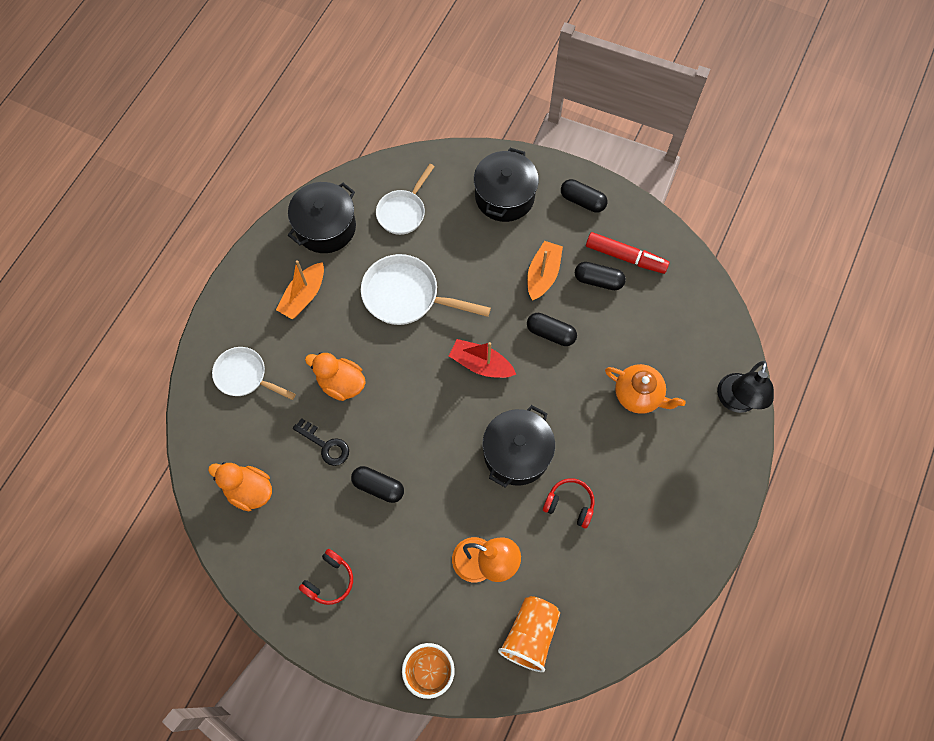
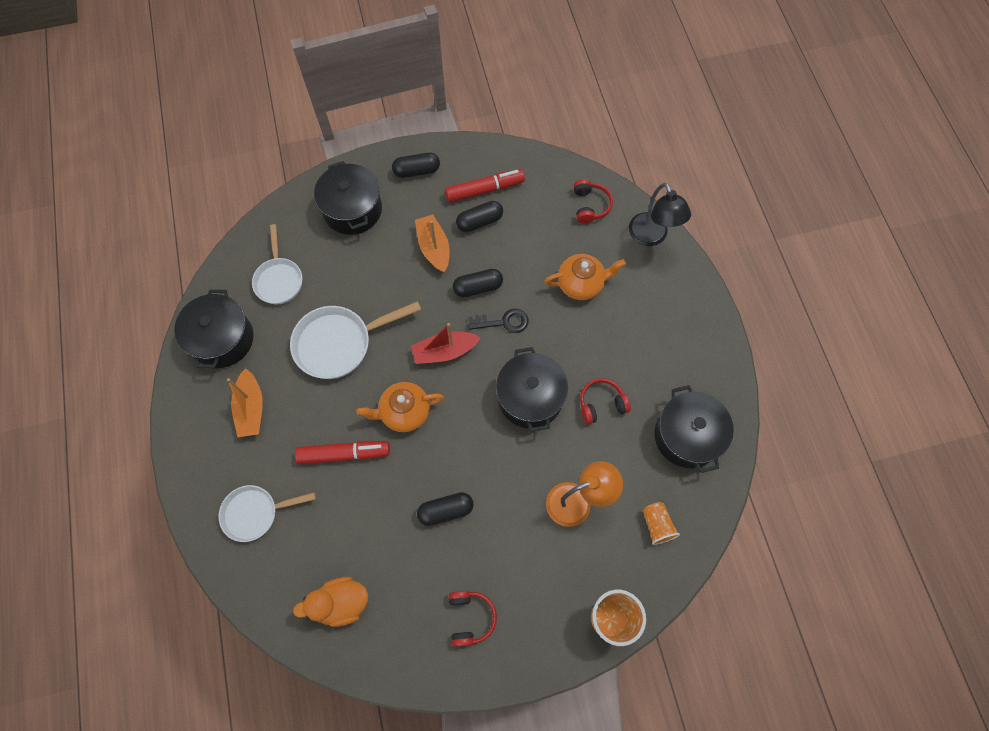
camera: 40 degrees left, 0 degrees up
black key [293,418,349,466] -> black key moved to [468,309,529,333]
orange duck [305,352,366,401] -> red marker [295,441,390,464]
orange cup [498,596,560,672] -> orange cup [643,502,680,545], size x0.60
none -> orange teapot [356,382,444,432]
none -> red headphones [574,179,613,224]
none -> black pot [654,385,734,473]

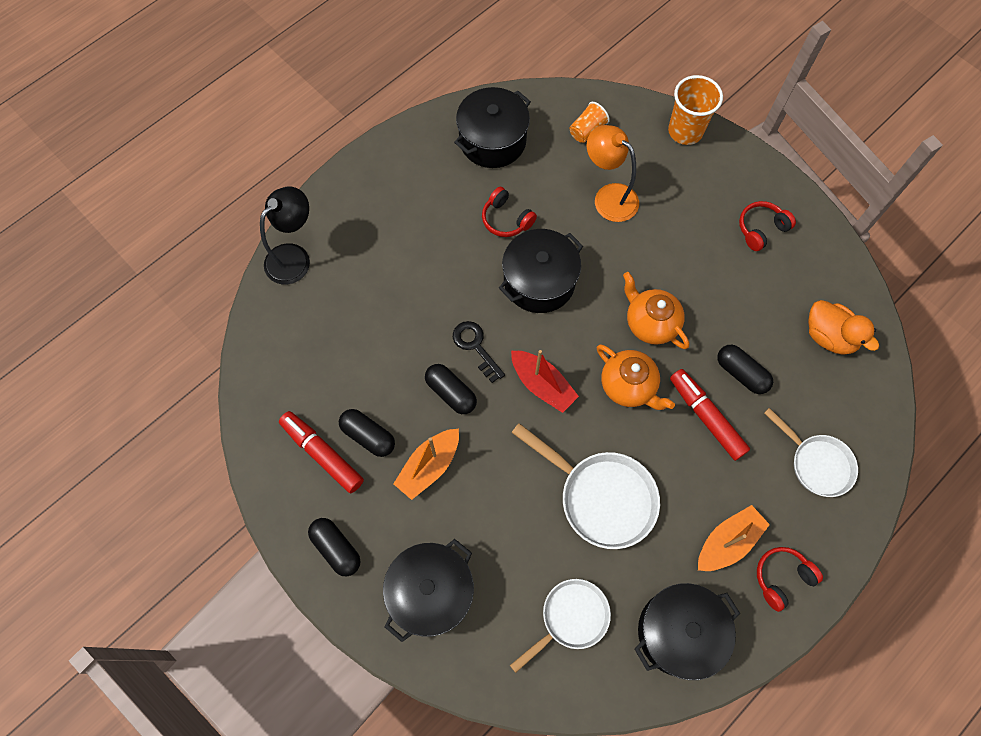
camera: 120 degrees left, 0 degrees up
black capsule [417,492,474,526] -> black capsule moved to [717,345,773,394]
orange teapot [544,254,626,300] -> orange teapot moved to [623,272,689,349]
red headphones [574,179,613,224] -> red headphones moved to [757,547,823,612]

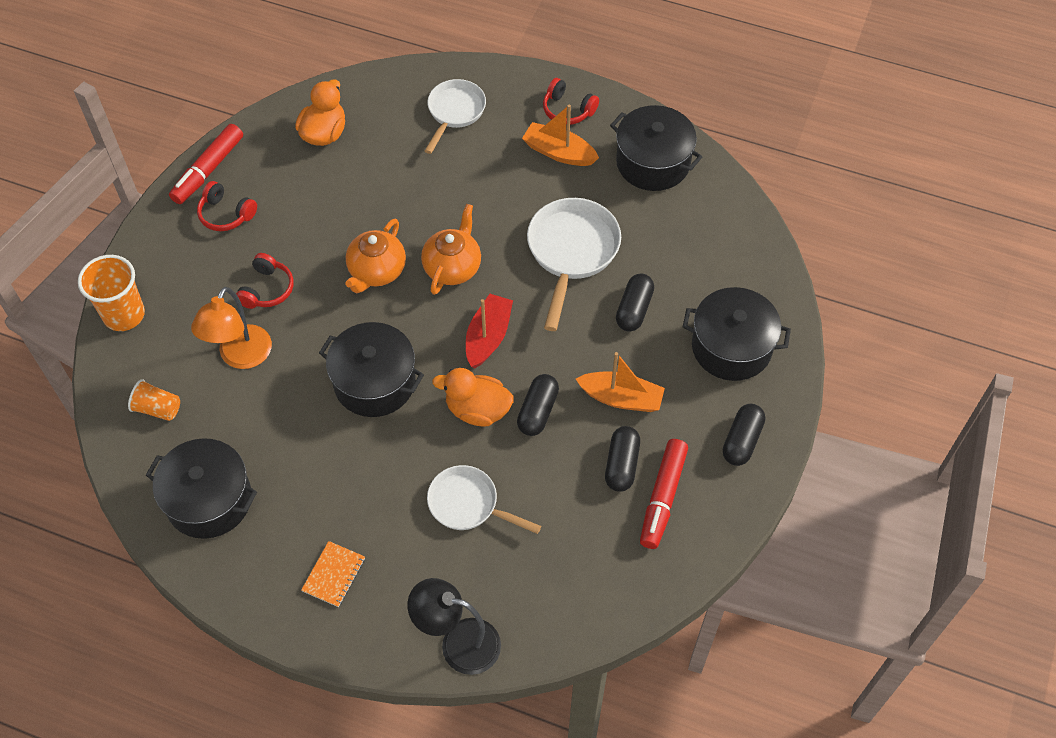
camera: 115 degrees left, 10 degrees down
black key [453,321,505,383] -> orange duck [432,368,514,426]
red headphones [482,187,537,237] -> red headphones moved to [236,253,294,309]
white pan [510,579,611,673] -> white pan moved to [427,465,541,534]
red marker [670,369,750,461] -> red marker moved to [169,124,243,204]
black capsule [717,345,773,394] -> black capsule moved to [616,274,654,332]
none -> orange notebook [301,541,365,607]

